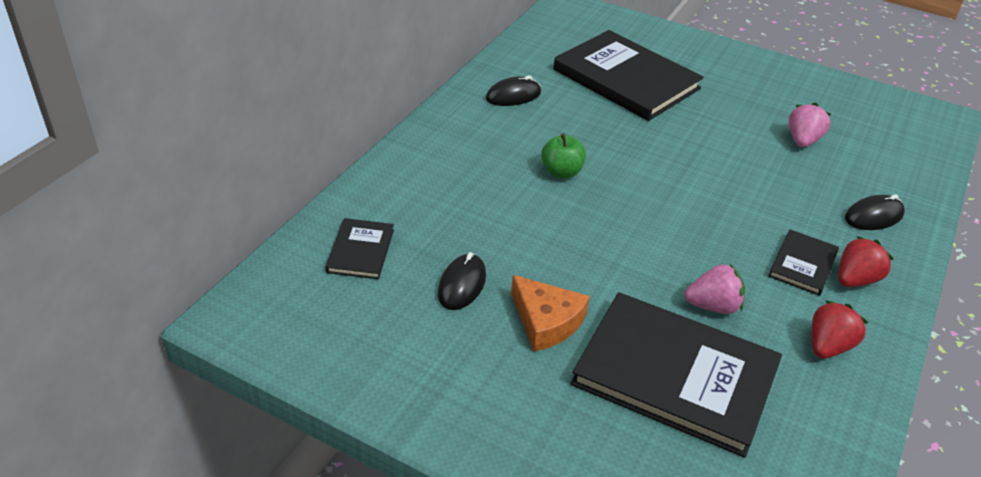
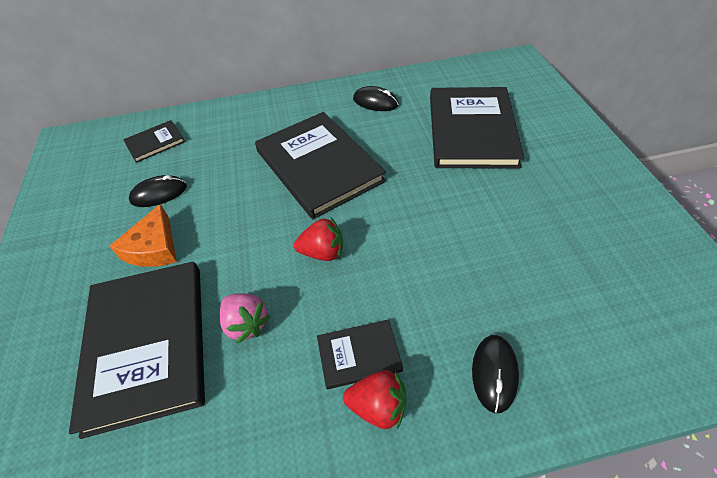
camera: 55 degrees right, 10 degrees up
green apple [541,133,586,178] -> black book [255,112,386,219]
pink strawberry [789,103,831,147] -> none
red strawberry [812,300,868,359] -> red strawberry moved to [294,218,343,261]
black mouse [845,195,905,230] -> black mouse turned 75 degrees clockwise [472,335,519,413]

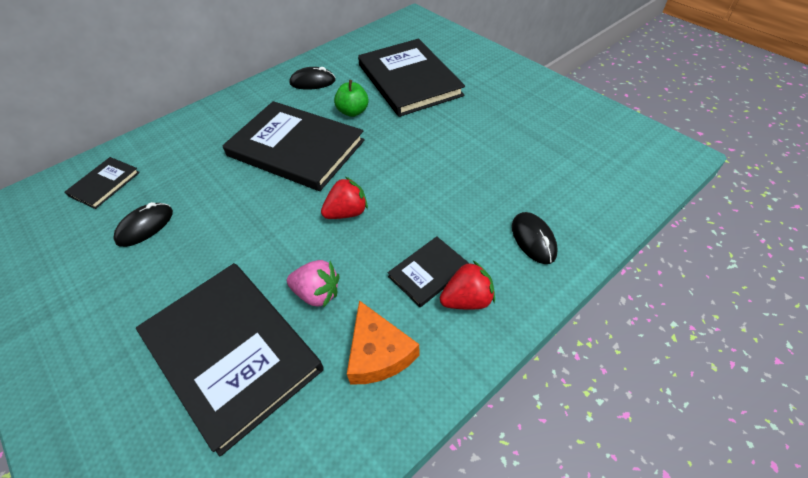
camera: 30 degrees left, 0 degrees up
orange cheese [110,204,177,267] -> orange cheese moved to [347,300,420,385]
none -> green apple [334,80,369,117]

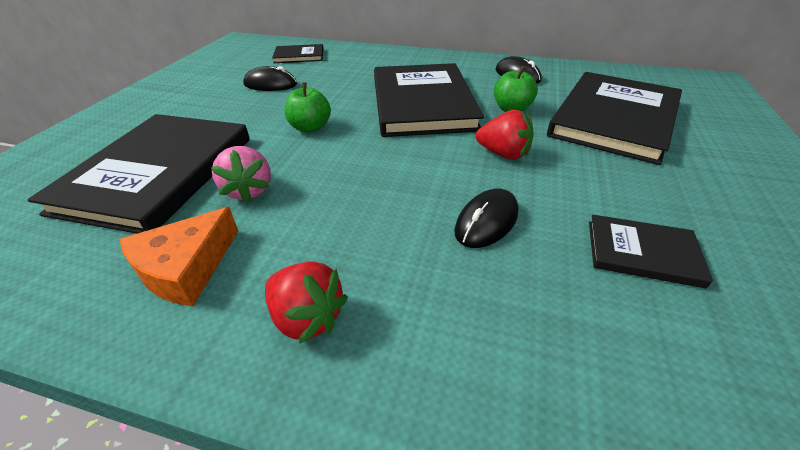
camera: 55 degrees right, 10 degrees down
red strawberry [321,177,368,219] -> red strawberry moved to [476,110,534,160]
black book [388,236,470,307] -> black book moved to [589,215,713,288]
black mouse [512,212,558,264] -> black mouse moved to [454,189,518,248]
none -> green apple [284,82,331,133]

